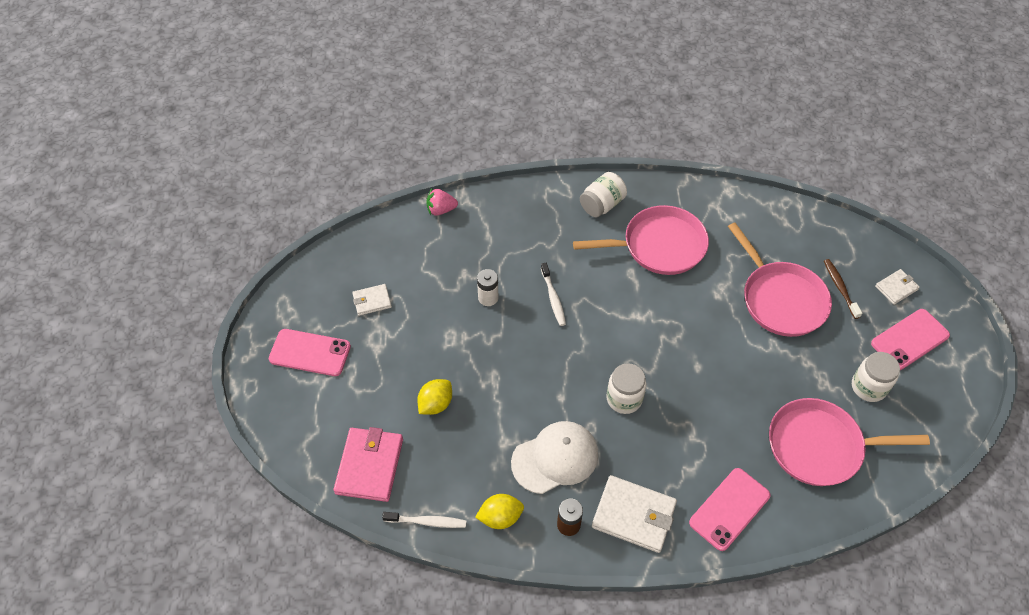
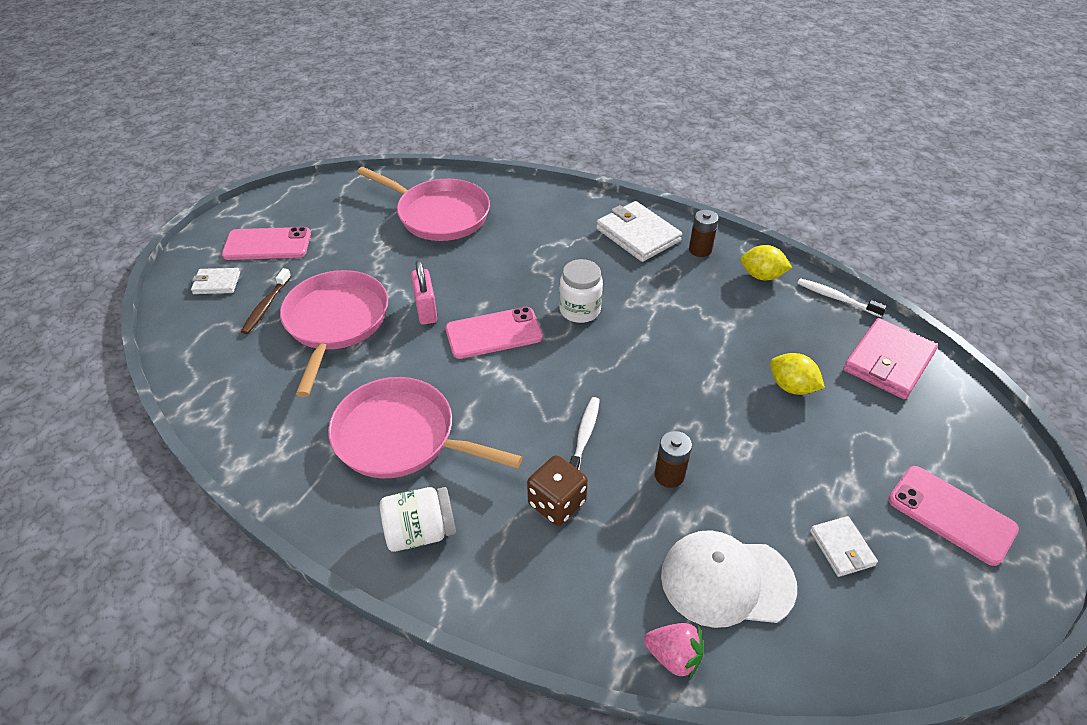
camera: 150 degrees left, 10 degrees down
white wallet [352,284,392,316] -> white wallet turned 60 degrees clockwise [810,516,878,577]
yellow lemon [417,379,452,415] -> yellow lemon turned 60 degrees clockwise [770,353,825,395]
white battery [477,269,499,306] -> brown battery [654,431,692,488]
white cap [511,421,598,494] -> white cap moved to [661,530,797,628]
pink phone [689,468,770,551] -> pink phone moved to [445,307,543,359]
white jar [852,352,900,402] -> none
none -> pink padlock [411,260,437,325]
none -> brown dice [527,455,588,526]

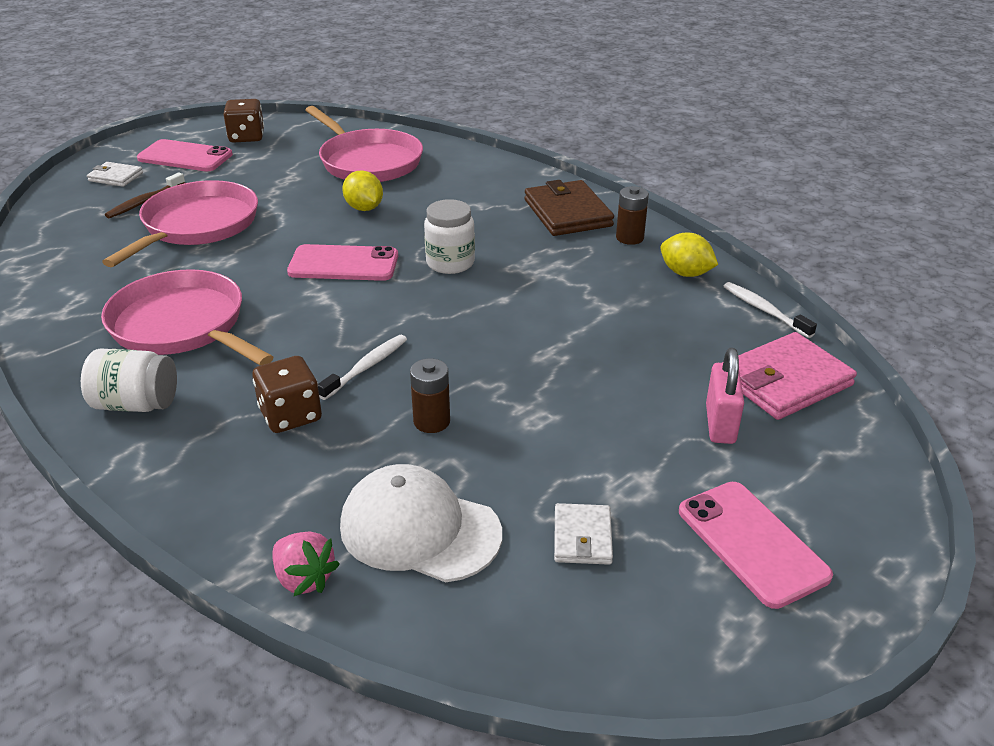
camera: 20 degrees right, 10 degrees down
pink padlock [411,260,437,325] -> pink padlock moved to [706,348,744,444]
white wallet [596,201,682,262] -> brown wallet [525,180,614,236]
yellow lemon [770,353,825,395] -> yellow lemon moved to [342,170,383,211]
none -> brown dice [223,99,264,143]

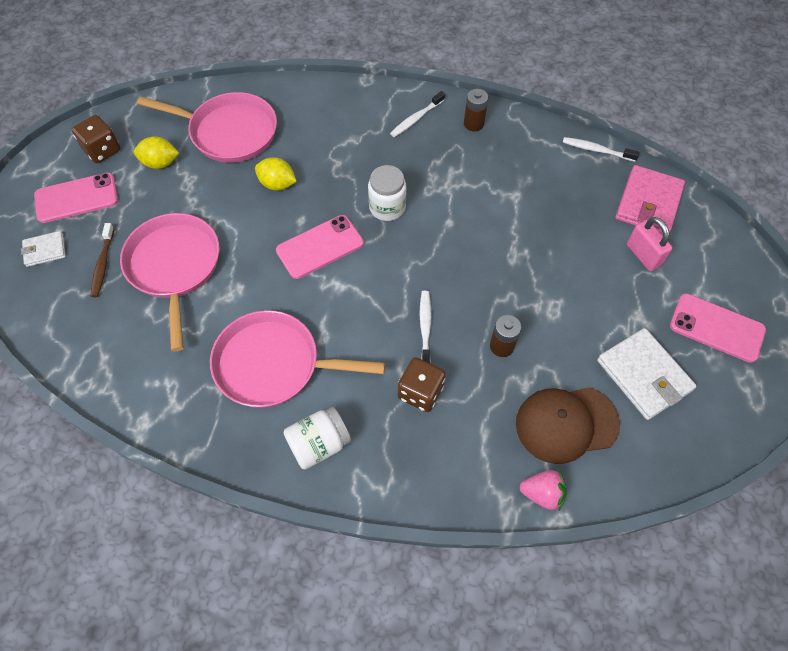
camera: 35 degrees left, 25 degrees up
white cap [340,464,502,582] -> brown cap [516,387,620,464]
brown wallet [525,180,614,236] -> white toothbrush [390,91,445,137]
white wallet [554,503,613,565] -> white wallet [597,328,697,420], size x1.82
yellow lemon [660,233,718,277] -> yellow lemon moved to [134,136,179,169]

